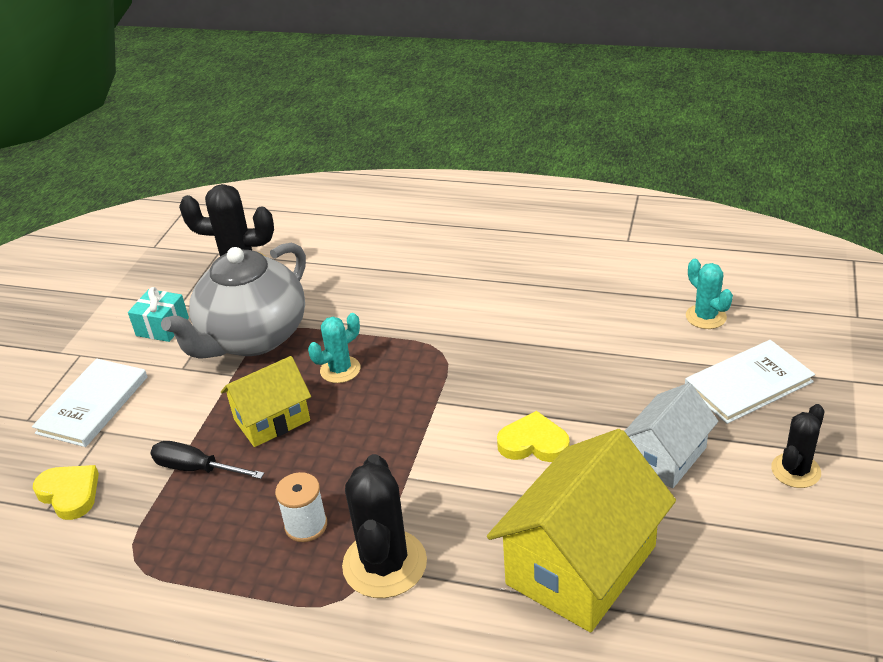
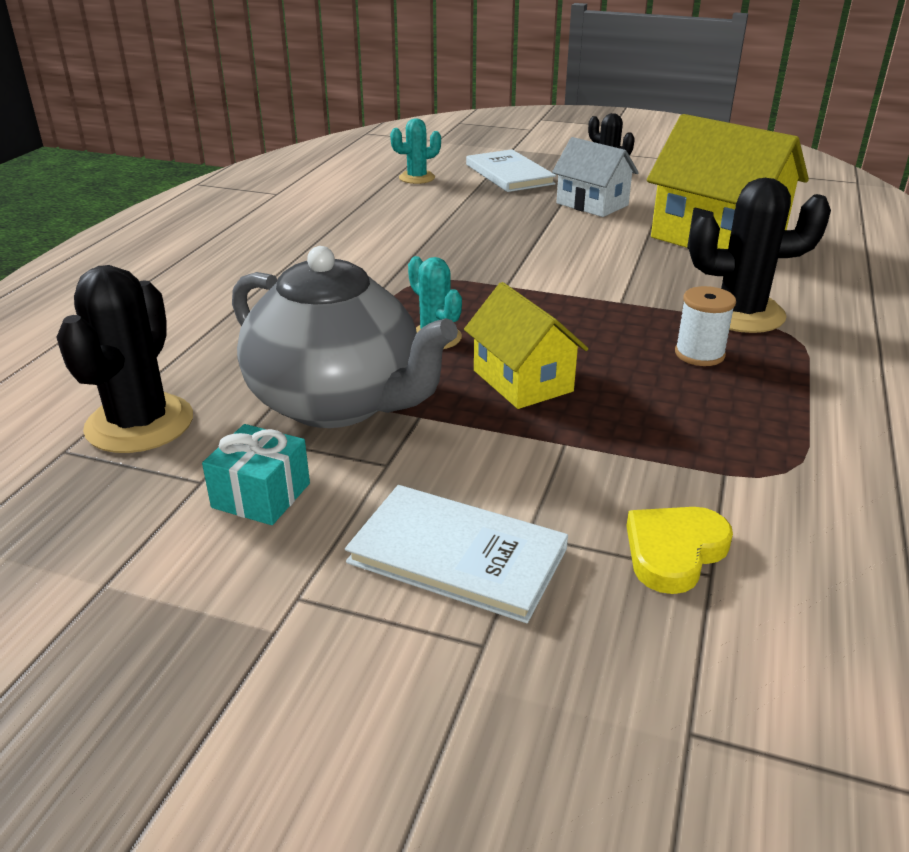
camera: 90 degrees left, 5 degrees down
black screwdriver [150,441,264,479] -> none
yellow heart [497,411,570,462] -> none

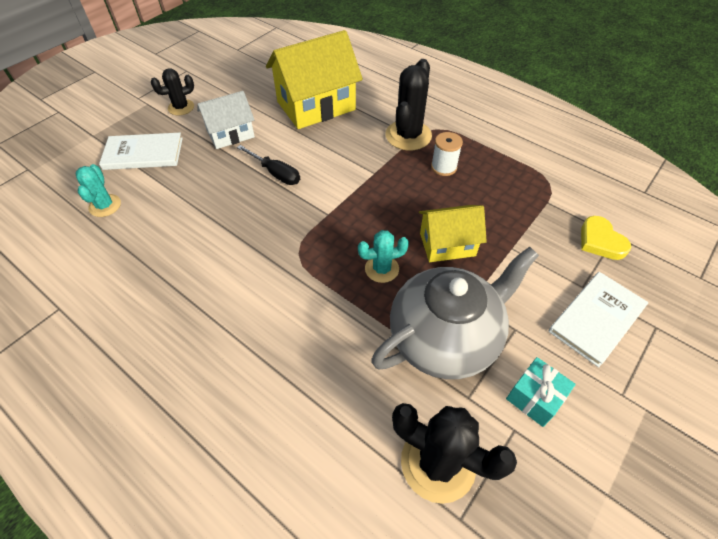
camera: 70 degrees left, 20 degrees up
none -> black screwdriver [237,145,300,185]

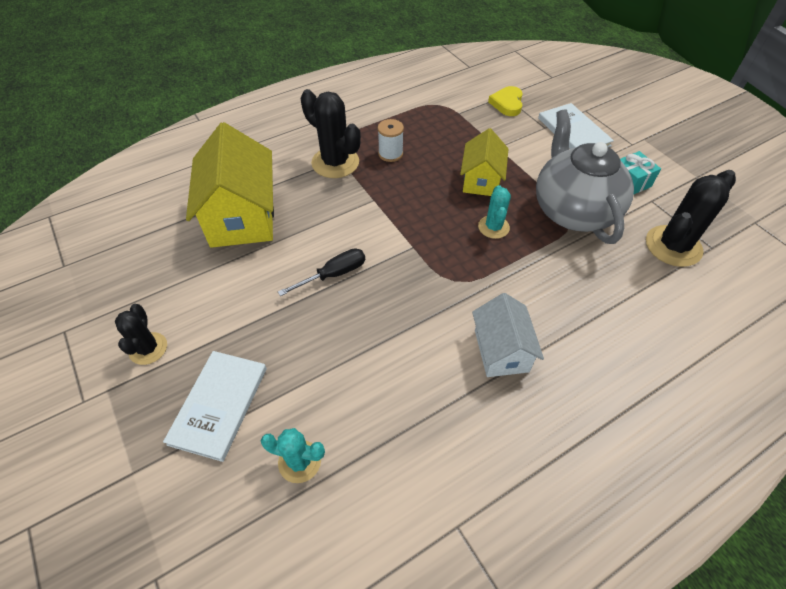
camera: 70 degrees left, 0 degrees up
white house [197,91,255,149] -> white house moved to [472,293,544,377]
yellow heart [581,216,631,260] -> yellow heart turned 105 degrees clockwise [488,86,523,116]

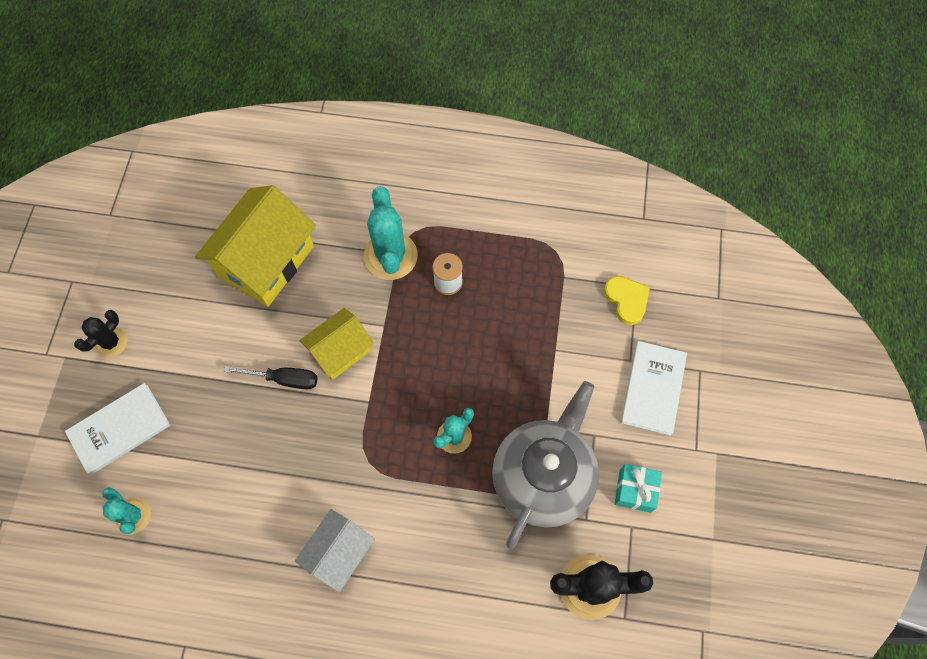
camera: 40 degrees right, 15 degrees up
black cactus [300,89,361,178] -> turquoise cactus [364,186,418,280]
yellow house [460,128,508,196] -> yellow house moved to [299,308,374,380]
yellow heart [488,86,523,116] -> yellow heart turned 105 degrees clockwise [604,276,650,325]

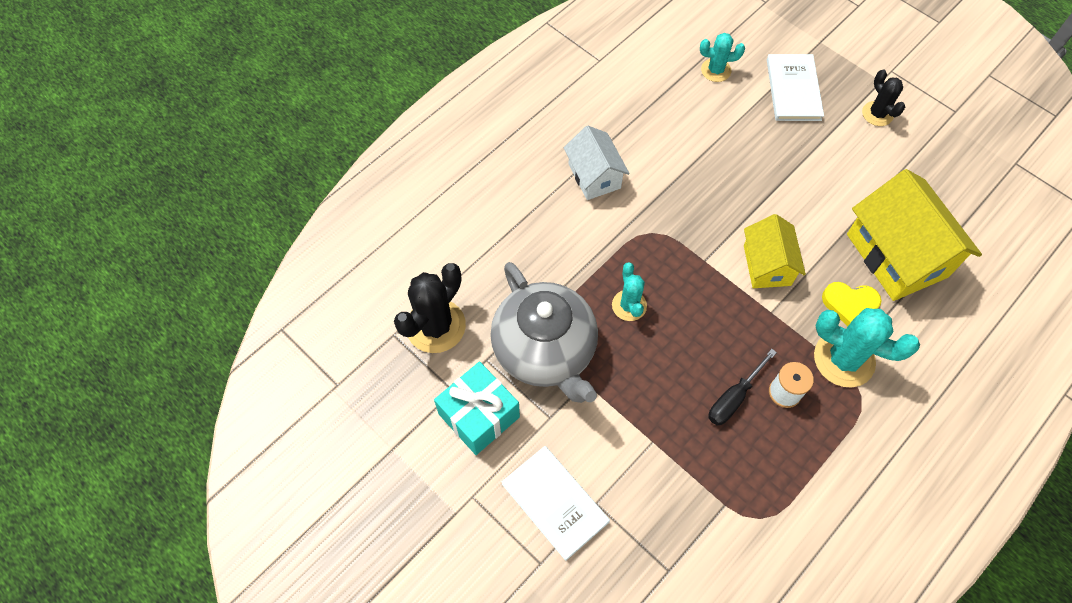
camera: 125 degrees right, 5 degrees down
black screwdriver [224,366,318,389] -> black screwdriver moved to [708,349,777,426]
yellow heart [604,276,650,325] -> yellow heart moved to [822,282,881,326]
turquoise gift [615,464,662,513] -> turquoise gift [434,361,520,455], size x1.52

